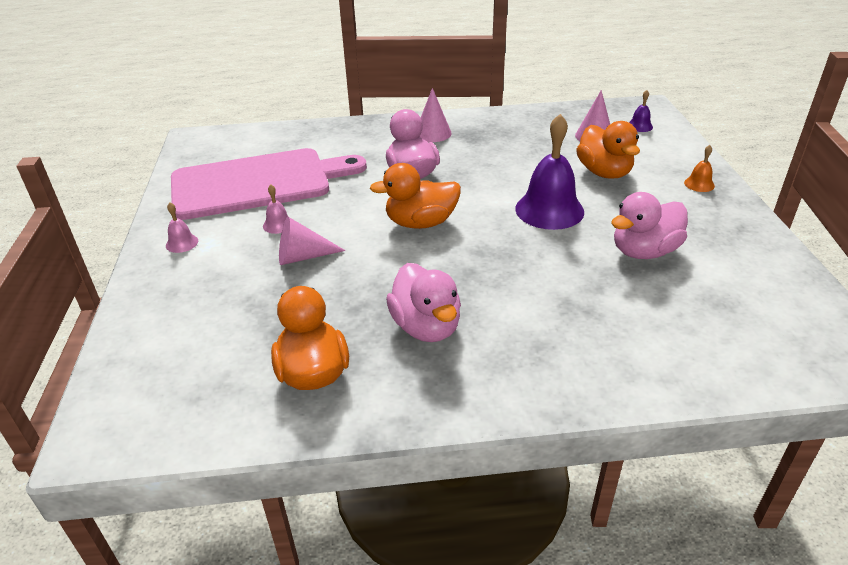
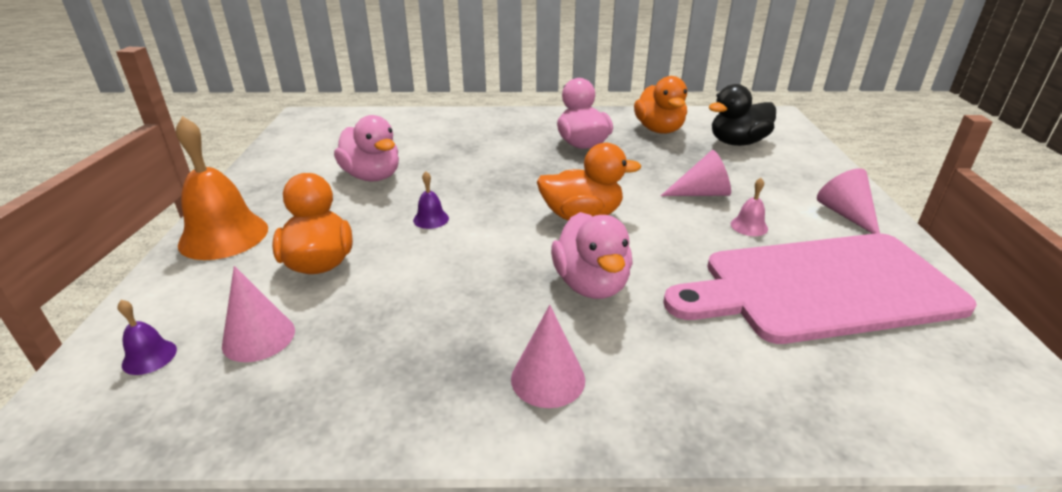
camera: 175 degrees left, 5 degrees down
pink bell [166,203,198,253] -> pink cone [817,168,880,234]
purple bell [515,114,584,230] -> purple bell [413,171,449,229], size x0.45
pink duck [611,192,688,259] -> pink duck turned 75 degrees clockwise [334,115,399,182]
orange bell [684,145,715,192] -> orange bell [176,116,268,260], size x2.24
none -> black duck [709,84,776,146]

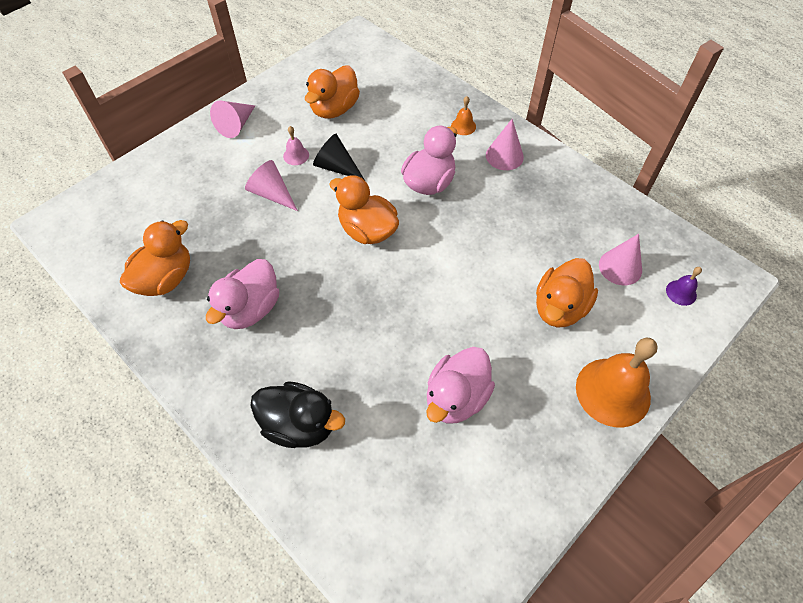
camera: 135 degrees left, 25 degrees up
pink duck [334,115,399,182] -> pink duck turned 150 degrees counterclockwise [426,347,495,423]
purple bell [413,171,449,229] -> none
pink cutting board [663,233,977,344] -> orange duck [305,65,360,119]
black duck [709,84,776,146] -> black duck moved to [250,381,345,448]
none -> black cone [313,134,365,180]
none -> orange bell [451,96,476,135]

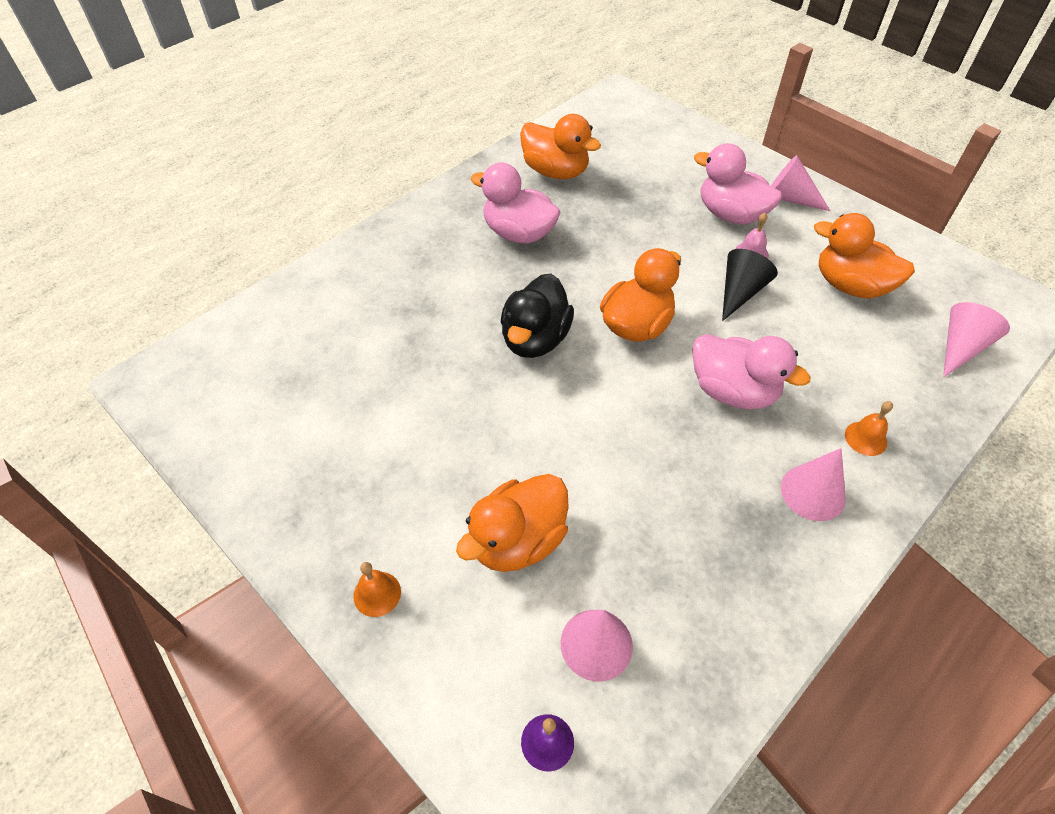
camera: 90 degrees right, 5 degrees down
pink cone [245,160,298,211] -> pink cone moved to [943,302,1010,378]
black duck [250,381,345,448] -> black duck moved to [501,273,574,358]
pink duck [426,347,495,423] -> pink duck moved to [694,143,782,225]
orange duck [536,258,598,328] -> orange duck turned 75 degrees counterclockwise [456,474,569,572]
orange bell [576,337,658,428] -> orange bell [353,562,401,617], size x0.45

